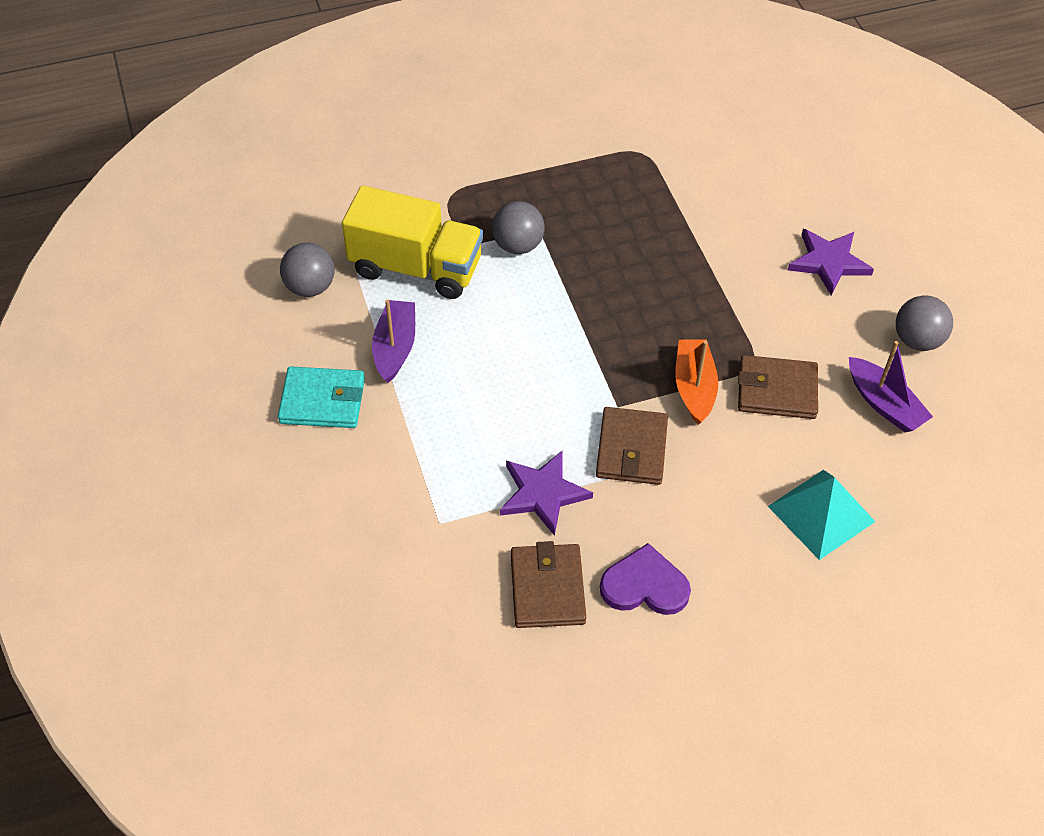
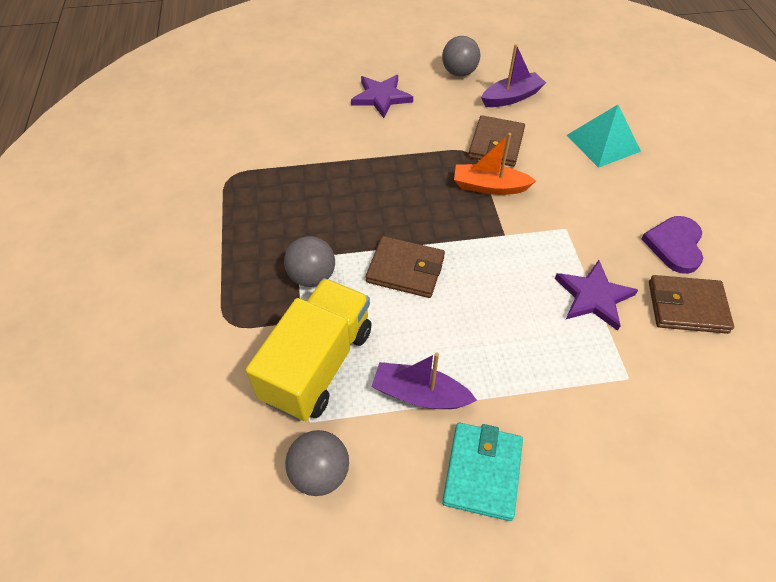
camera: 80 degrees left, 0 degrees up
brown wallet [596,407,668,485] -> brown wallet moved to [366,236,445,298]

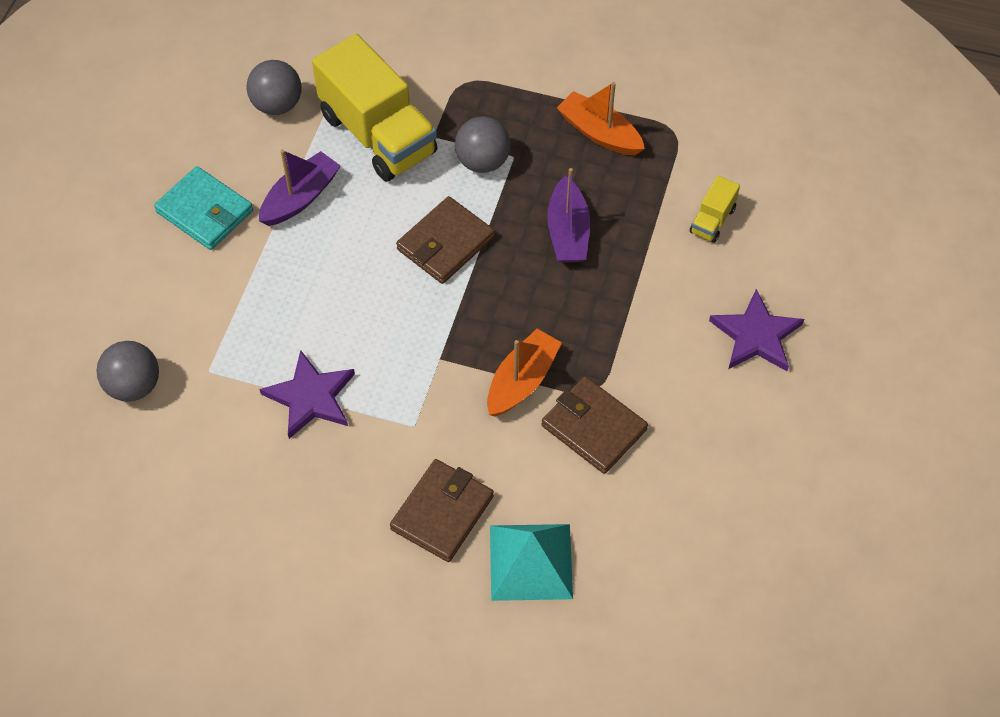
camera: 115 degrees right, 5 degrees up
grey ball [442,36,480,76] -> grey ball moved to [96,341,159,402]
purple boat [481,44,546,107] -> purple boat moved to [547,168,590,263]
purple heart [641,216,703,274] -> none
brown wallet [649,275,734,334] -> brown wallet moved to [390,459,494,562]
none -> orange boat [557,82,645,155]
none -> yellow truck [690,176,740,243]

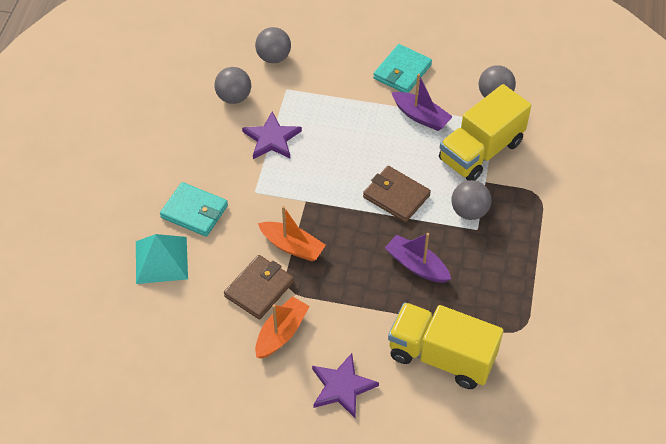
camera: 85 degrees right, 5 degrees down
brown wallet [390,459,494,562] -> turquoise wallet [160,182,228,237]
purple boat [547,168,590,263] -> purple boat turned 45 degrees clockwise [385,233,451,283]
orange boat [557,82,645,155] -> orange boat moved to [255,296,310,359]
yellow truck [690,176,740,243] -> yellow truck [388,302,503,389], size x2.30
none -> grey ball [214,67,251,104]

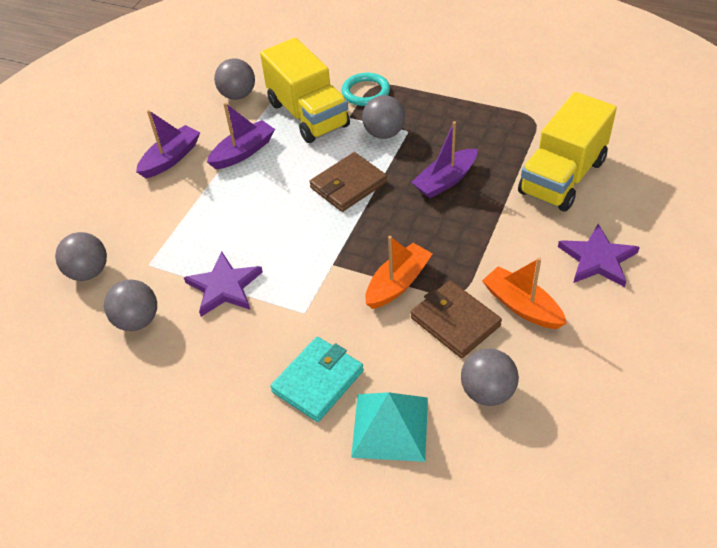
camera: 75 degrees left, 5 degrees down
turquoise wallet [373,44,432,93] -> purple boat [136,110,200,178]
none -> turquoise ring [342,73,390,106]
none -> grey ball [461,349,519,406]

